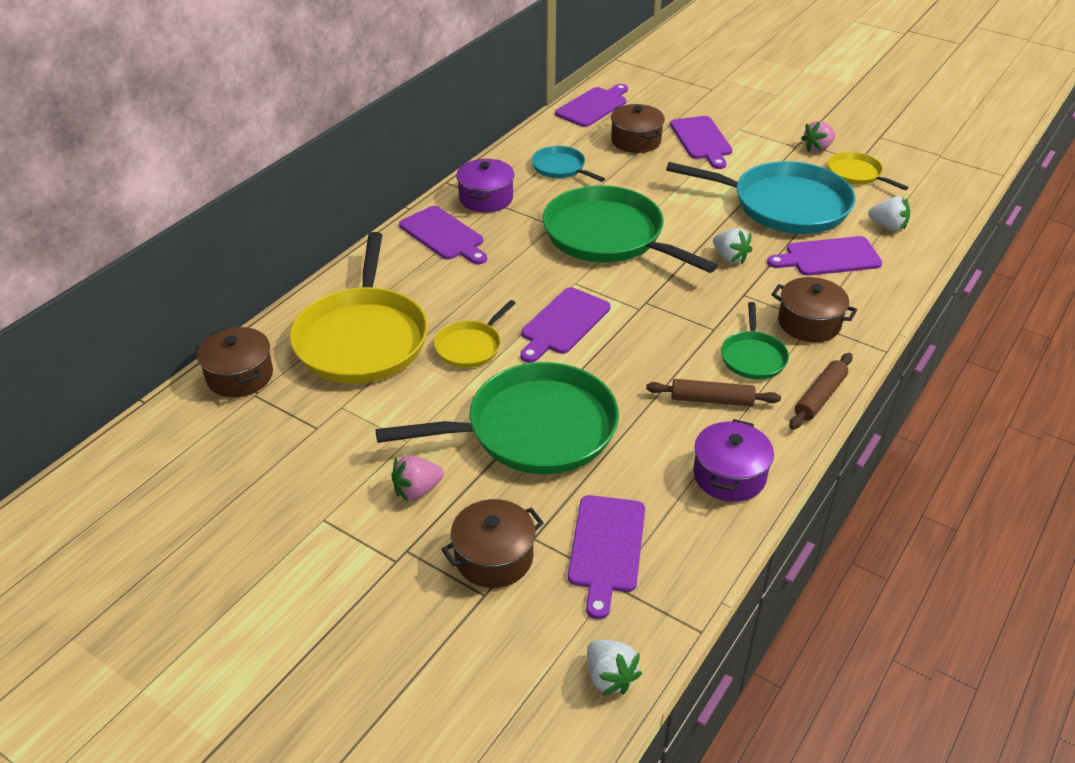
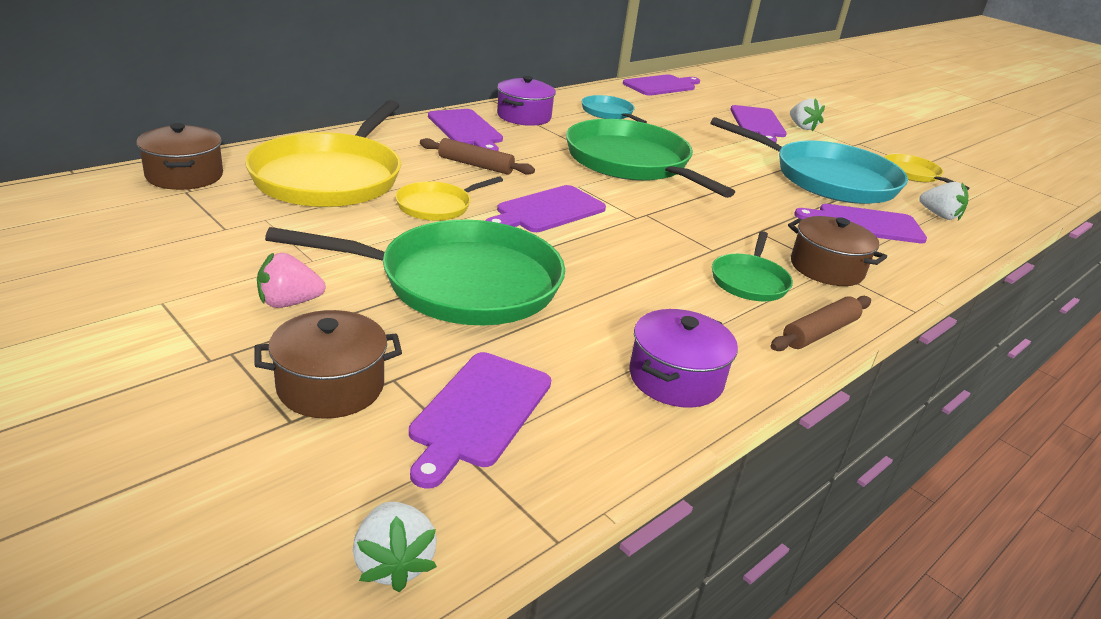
camera: 10 degrees right, 10 degrees down
brown pot [611,104,665,153] -> none
brown rolling pin [646,379,781,407] -> brown rolling pin moved to [420,138,535,175]
white strawberry [713,228,753,264] -> white strawberry moved to [790,98,825,131]
pink strawberry [801,121,835,152] -> none

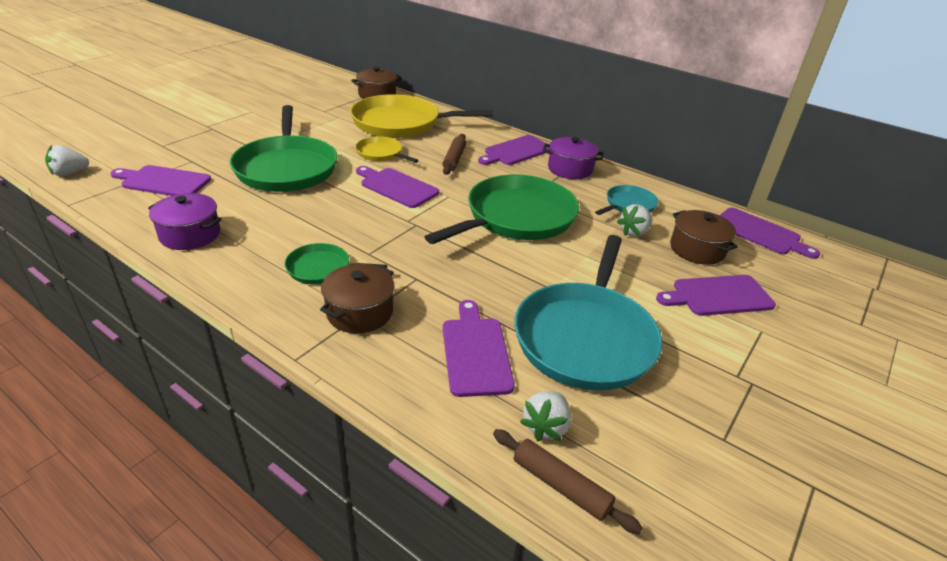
camera: 80 degrees right, 5 degrees up
brown pot [255,310,402,419] -> brown pot moved to [670,210,738,265]
pink strawberry [257,253,326,308] -> none
brown rolling pin [771,296,871,351] -> brown rolling pin moved to [493,429,642,534]
white strawberry [790,98,825,131] -> white strawberry moved to [617,204,652,237]
yellow pan [884,153,970,190] -> none

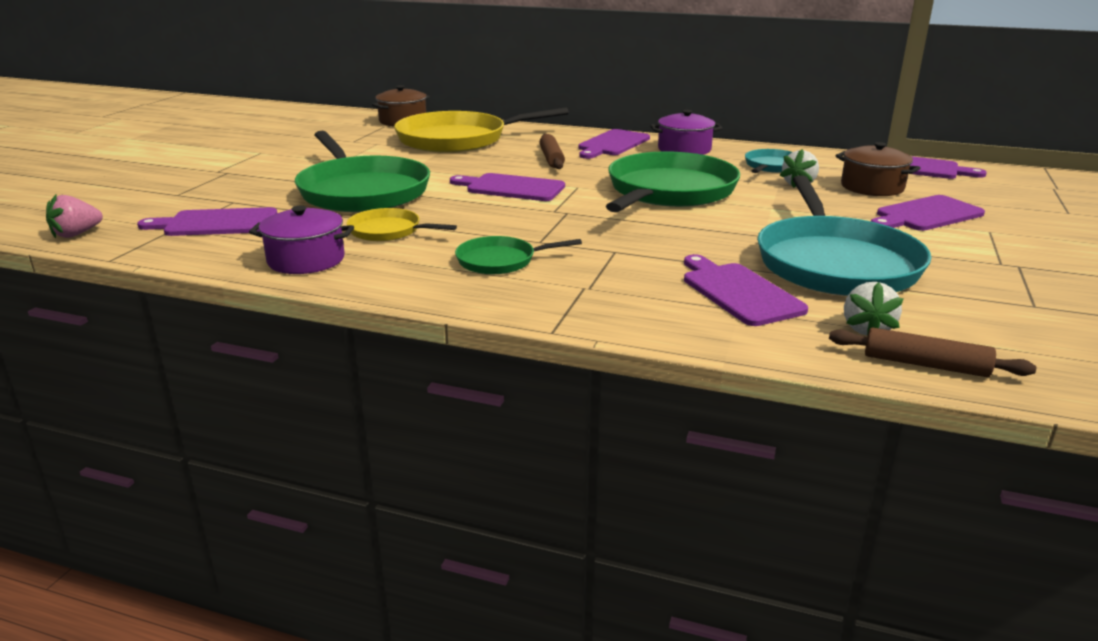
camera: 15 degrees left, 10 degrees down
white strawberry [45,145,89,176] -> pink strawberry [46,195,103,238]
brown pot [320,264,394,333] -> none
yellow pan [355,136,419,163] -> yellow pan moved to [346,208,457,241]

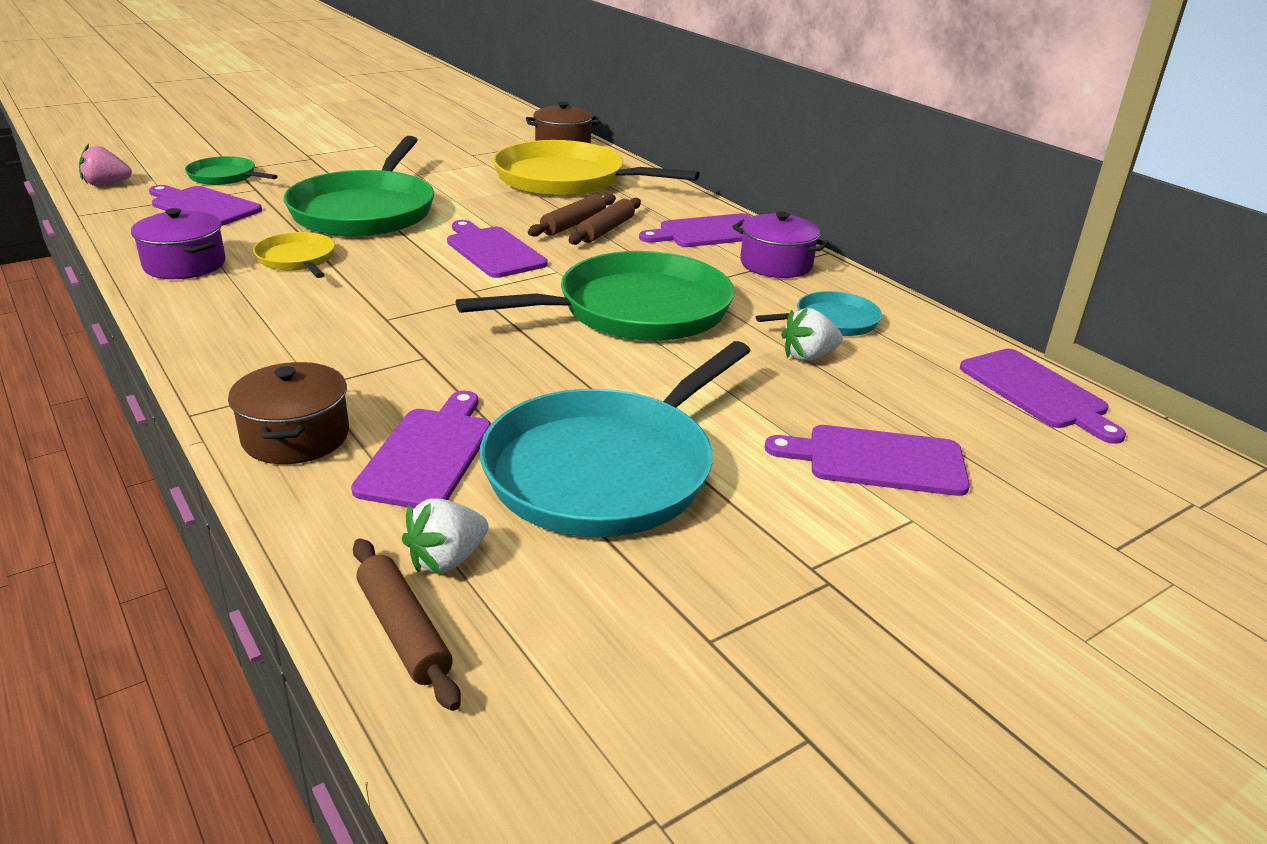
camera: 35 degrees right, 5 degrees up
green pan [455,236,582,274] -> green pan moved to [185,156,278,185]
brown pot [836,142,920,196] -> brown pot moved to [228,362,349,464]
none -> brown rolling pin [528,194,616,237]

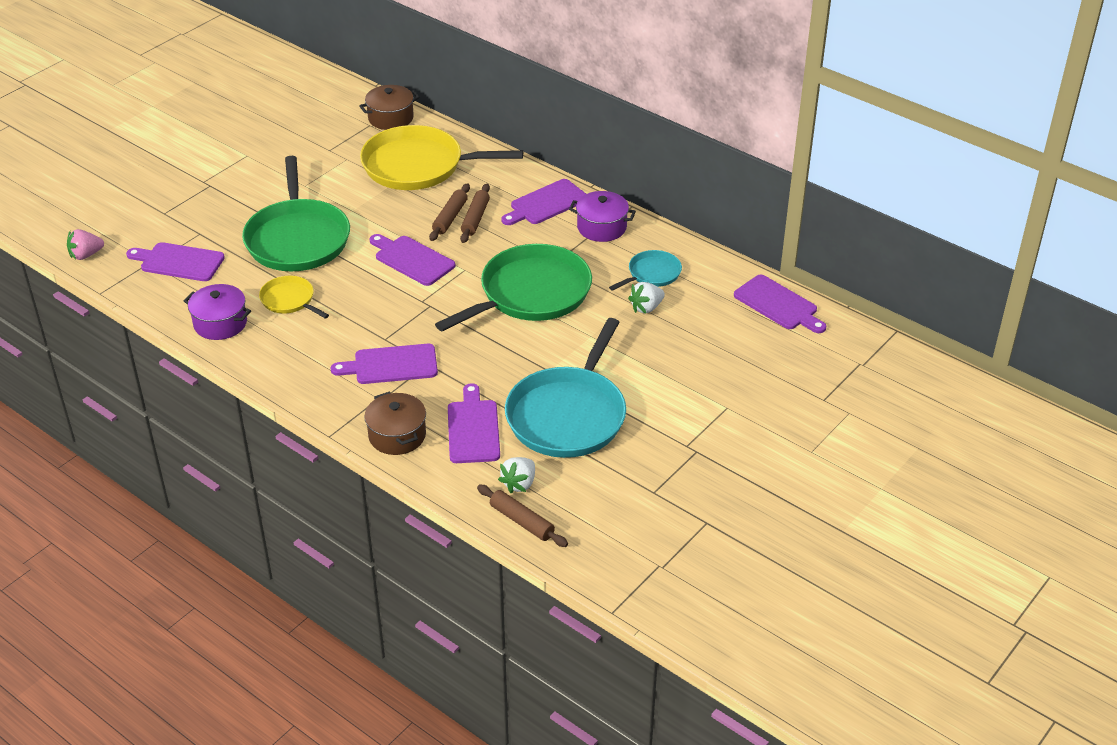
camera: 15 degrees left, 10 degrees up
green pan [185,156,278,185] -> none
purple cutting board [765,425,970,496] -> purple cutting board moved to [331,344,438,384]

